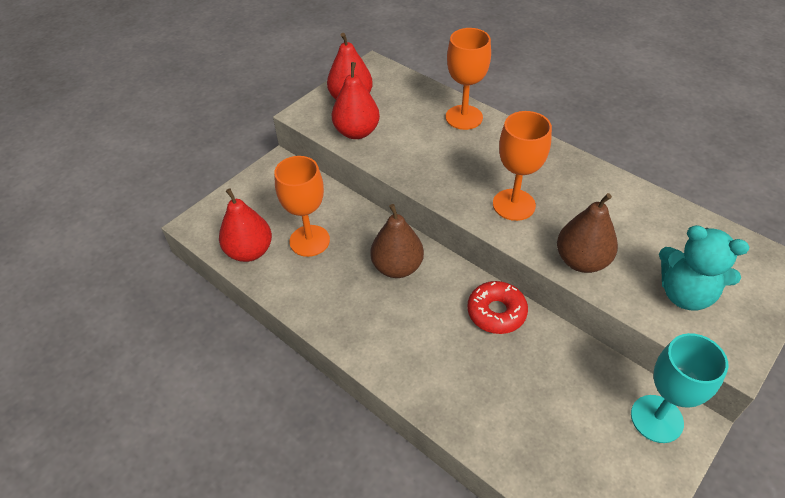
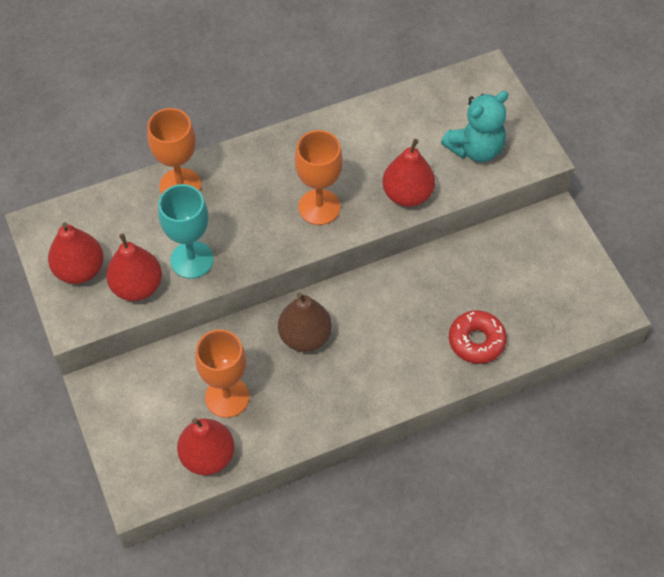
camera: 65 degrees left, 10 degrees up
red donut [467,281,528,334] -> red donut moved to [449,310,507,364]
brown pear [557,193,618,273] -> red pear [382,139,435,207]
turquoise goblet [631,333,728,443] -> turquoise goblet moved to [158,184,214,279]

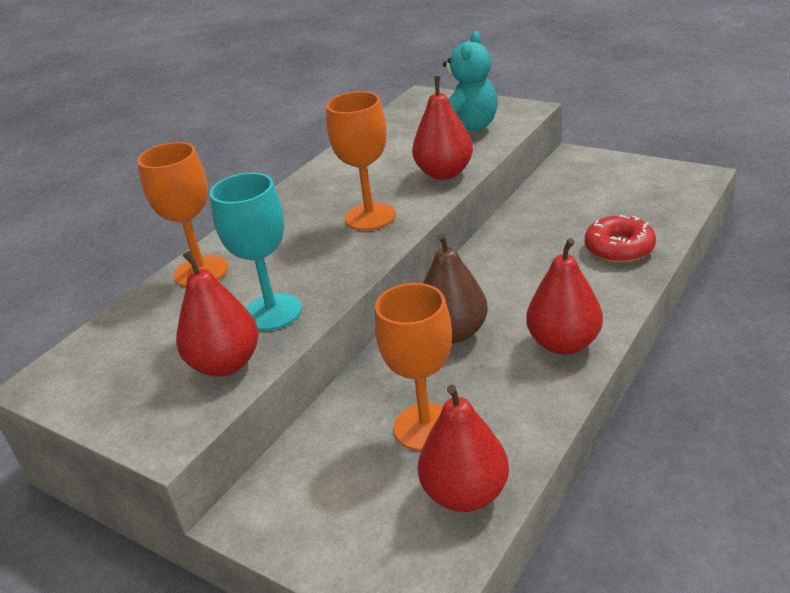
camera: 30 degrees left, 25 degrees down
red pear [48,222,104,284] -> red pear moved to [526,238,603,355]

